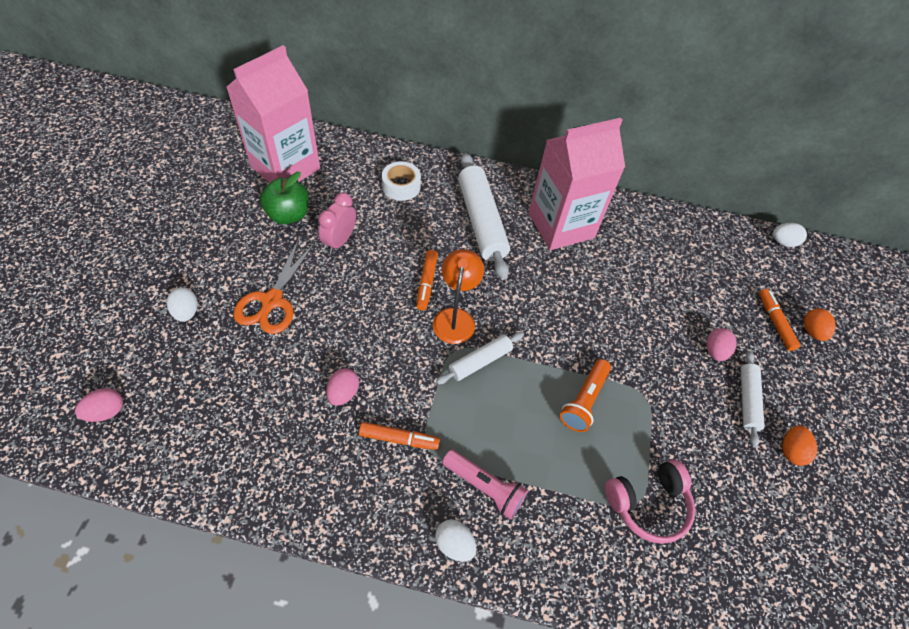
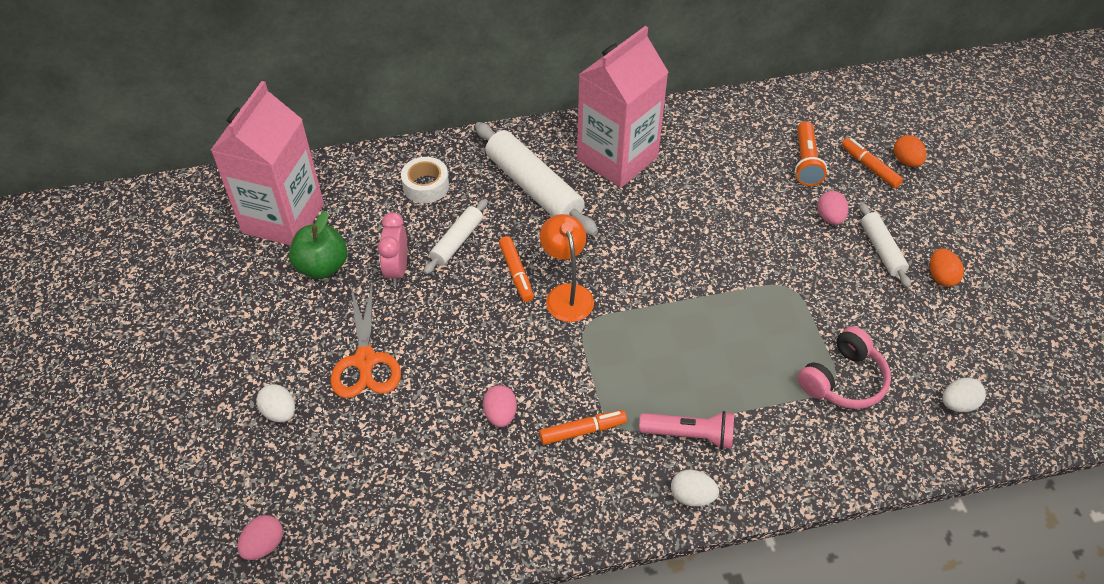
camera: 20 degrees left, 5 degrees down
white rolling pin [436,332,524,384] -> white rolling pin moved to [424,199,488,274]
orange flashlight [560,359,611,432] -> orange flashlight moved to [795,121,827,186]
white egg [773,223,807,247] -> white egg moved to [942,377,986,412]

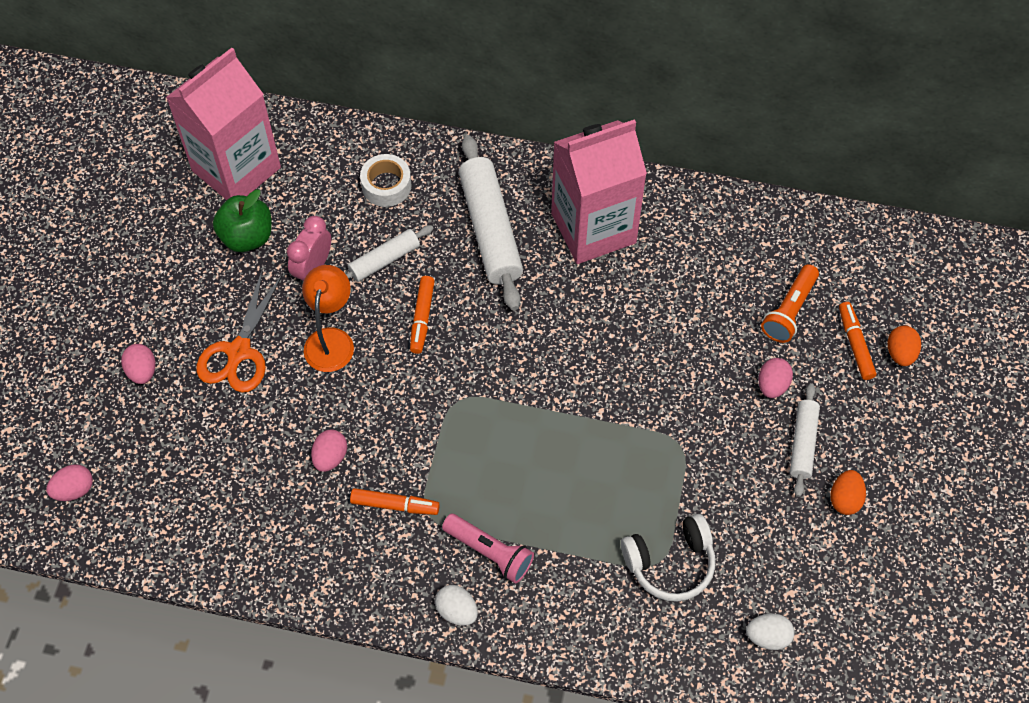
camera: 25 degrees right, 10 degrees up
white egg [256,384,295,422] -> pink egg [121,344,155,384]
orange lamp [540,214,594,322] -> orange lamp moved to [302,265,354,372]
pink headphones [798,326,891,409] -> white headphones [621,514,715,602]

